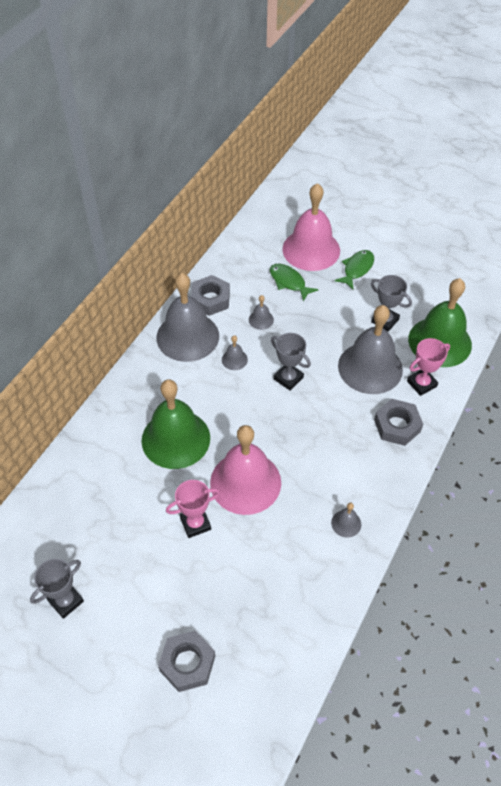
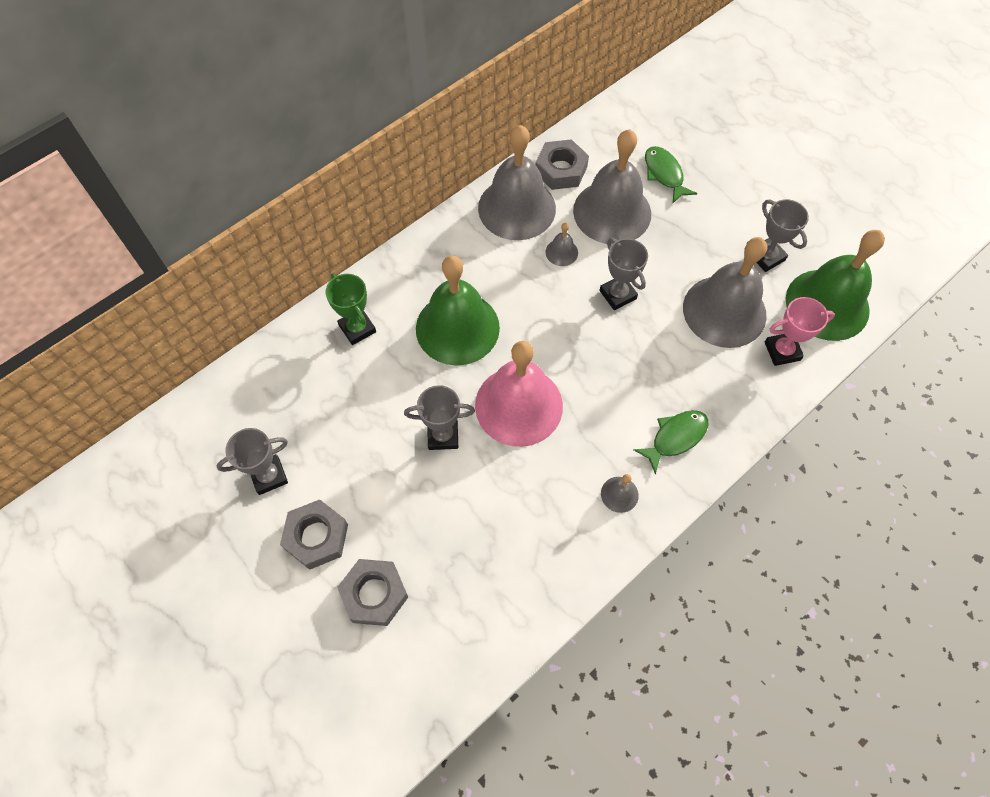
camera: 20 degrees right, 10 degrees up
pink trophy [166,480,220,538] -> grey trophy [404,385,475,450]
grey bell [249,295,274,330] -> grey bell [573,129,651,244], size x2.45
pink bell [282,183,340,271] -> none
green fish [335,250,374,289] -> green fish moved to [634,410,708,474]
grey nut [374,399,423,446] -> grey nut moved to [280,499,348,570]
none -> green trophy [325,273,376,345]

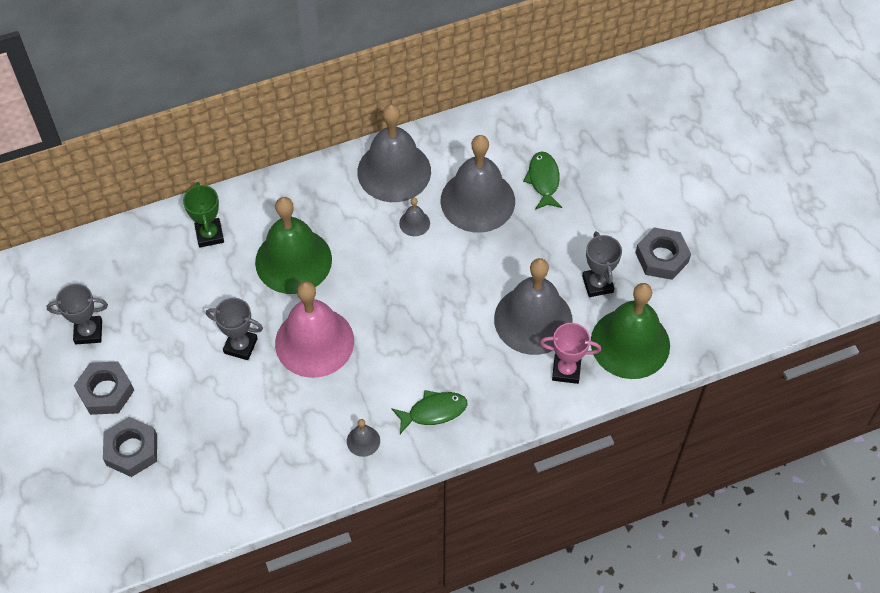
camera: 20 degrees right, 5 degrees down
grey nut [536,139,589,190] -> grey nut moved to [636,227,691,280]
grey trophy [599,238,648,310] -> none

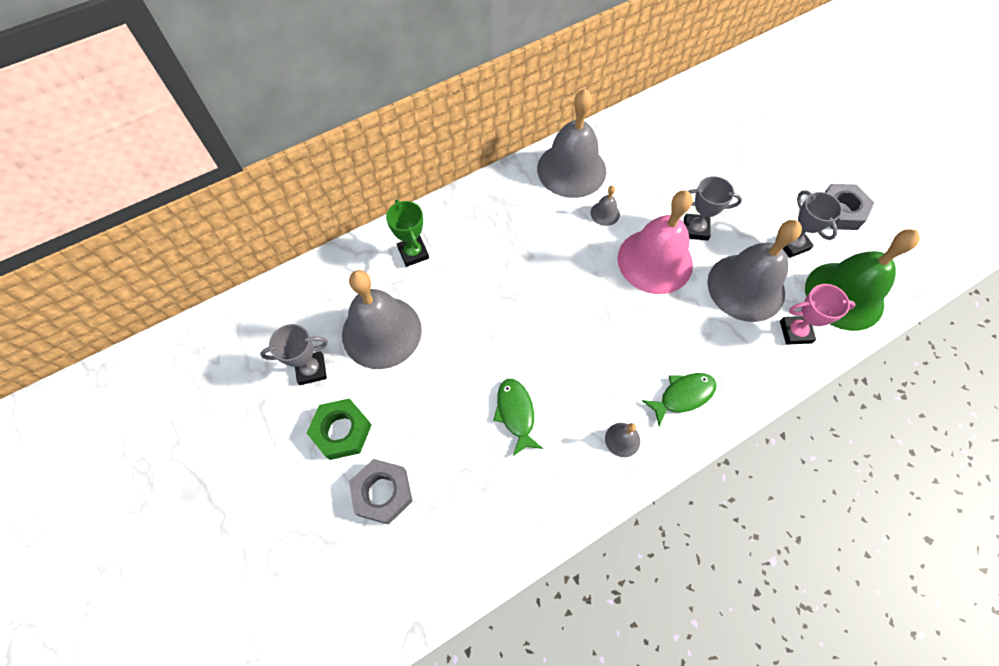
camera: 10 degrees left, 5 degrees up
grey nut [74,361,134,415] -> green nut [307,398,372,460]
grey trophy [206,298,263,360] -> grey trophy moved to [684,176,742,241]
green bell [255,197,332,294] -> none
pink bell [275,281,354,378] -> pink bell moved to [618,191,693,294]
grey bell [441,135,515,233] -> grey bell moved to [342,270,422,369]
green fish [523,151,562,210] -> green fish moved to [493,379,543,456]

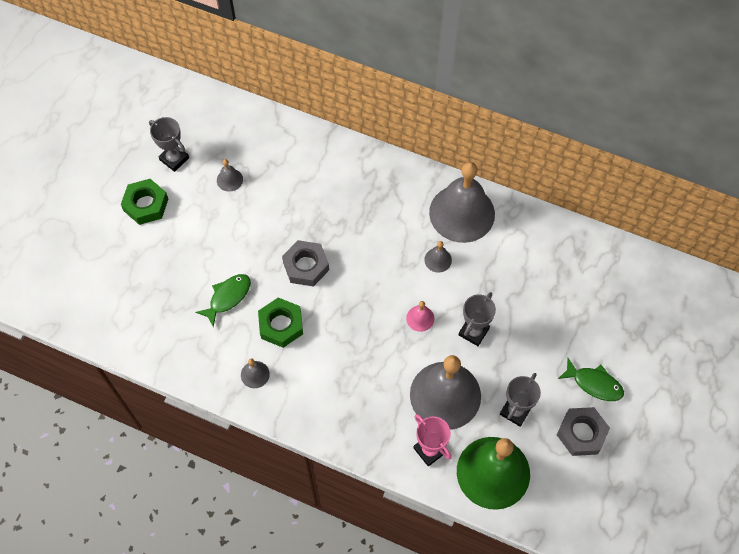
camera: 55 degrees right, 0 degrees up
grey bell [342,270,422,369] -> grey bell [217,159,243,192], size x0.41
grey nut [349,459,412,525] -> grey nut moved to [282,240,329,287]
green trophy [386,200,429,267] -> none
pink bell [618,191,693,294] -> pink bell [406,301,434,332], size x0.41
green fish [642,373,717,426] -> green fish moved to [558,358,624,401]
grey trophy [684,176,742,241] -> grey trophy turned 60 degrees clockwise [458,292,496,346]
none -> green nut [258,298,303,348]

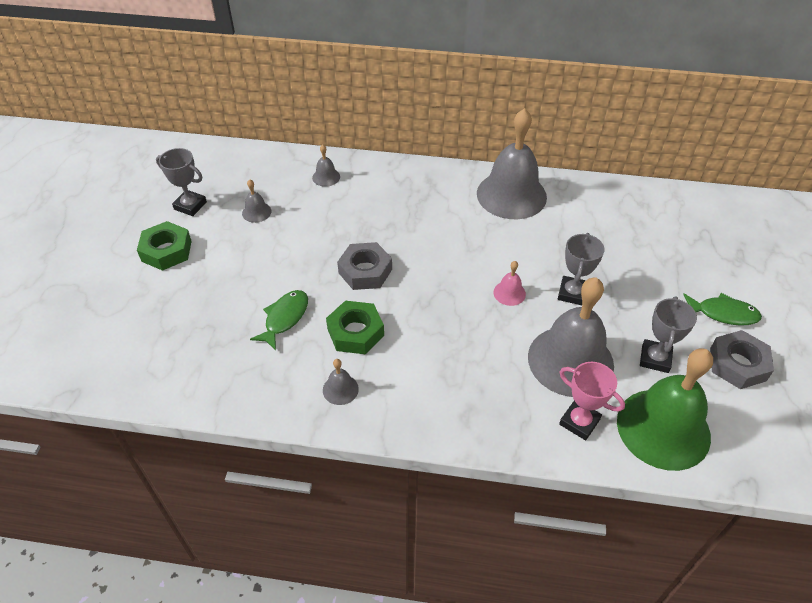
camera: 15 degrees left, 15 degrees down
grey bell [424,241,452,273] -> grey bell moved to [312,144,340,187]

